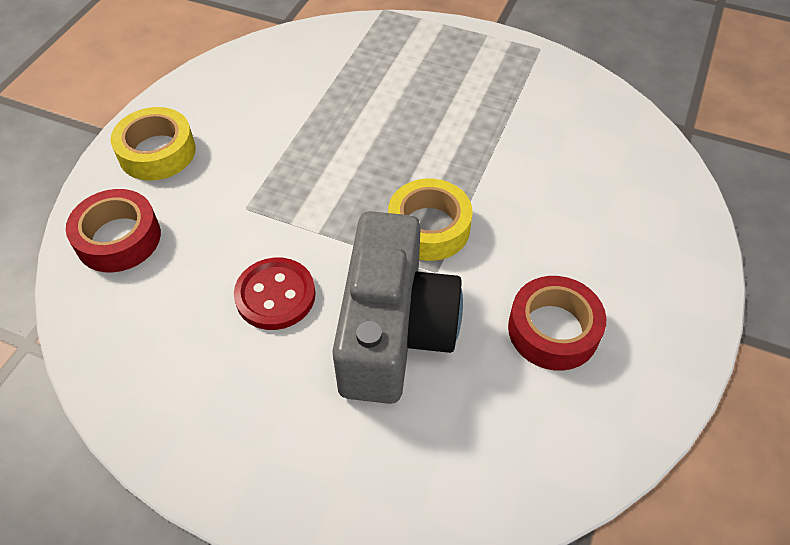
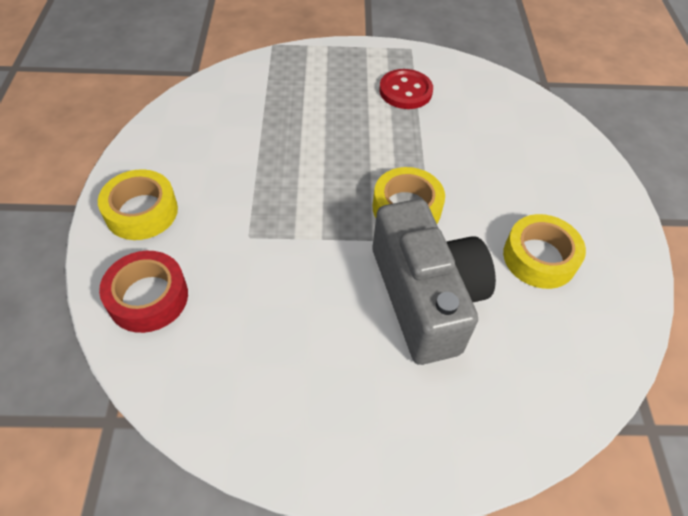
camera: 25 degrees left, 0 degrees up
red button [234,258,316,330] -> red button moved to [379,69,433,109]
red tape [508,276,606,371] -> yellow tape [503,214,586,289]

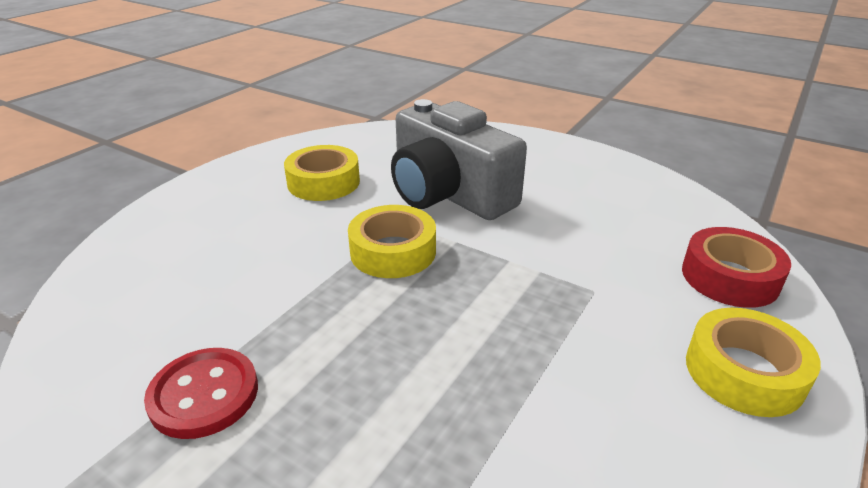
camera: 145 degrees left, 20 degrees down
grey camera [373,199,496,365] -> grey camera turned 60 degrees counterclockwise [391,99,527,220]

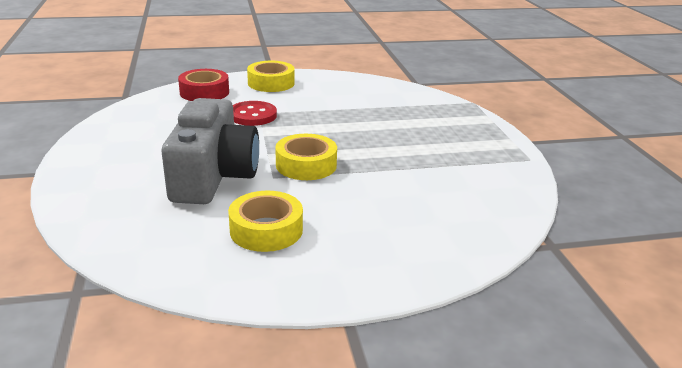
camera: 135 degrees left, 5 degrees down
red button [144,348,258,439] -> red button moved to [233,101,277,126]

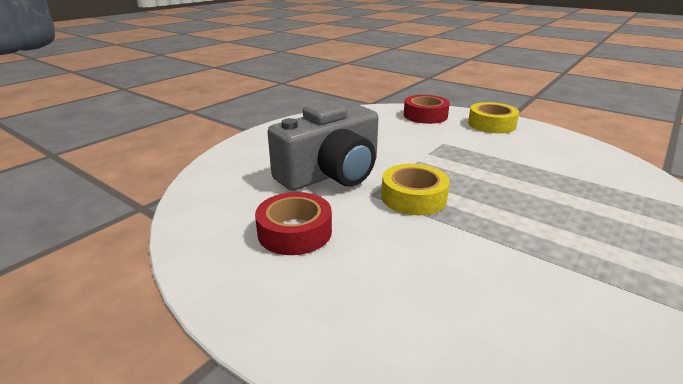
camera: 50 degrees right, 0 degrees up
yellow tape [228,191,303,252] -> red tape [255,192,332,255]
red button [233,101,277,126] -> none

